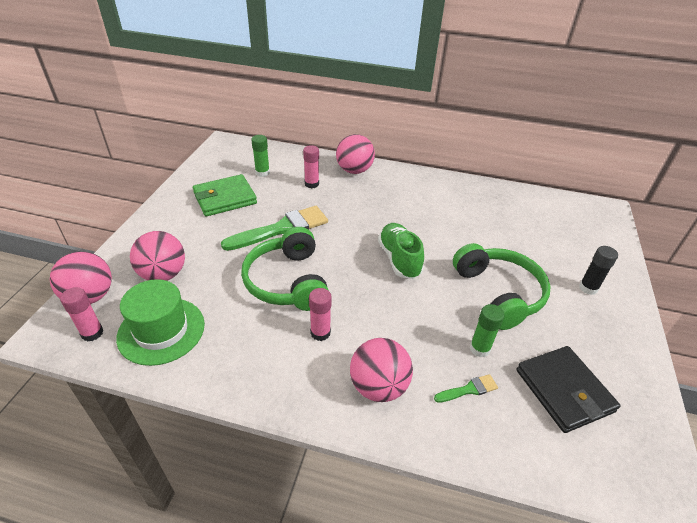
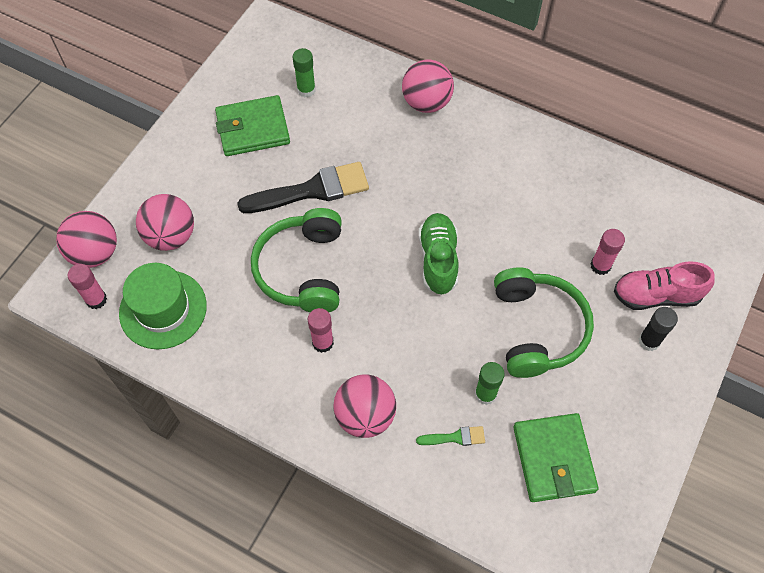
camera: 15 degrees right, 20 degrees up
green brush [221,206,328,251] -> black brush [237,162,369,213]
pink glue stick [303,145,319,188] -> pink glue stick moved to [591,229,625,275]
black wallet [516,346,620,433] -> green wallet [513,413,599,502]
none -> pink shoe [614,261,715,310]

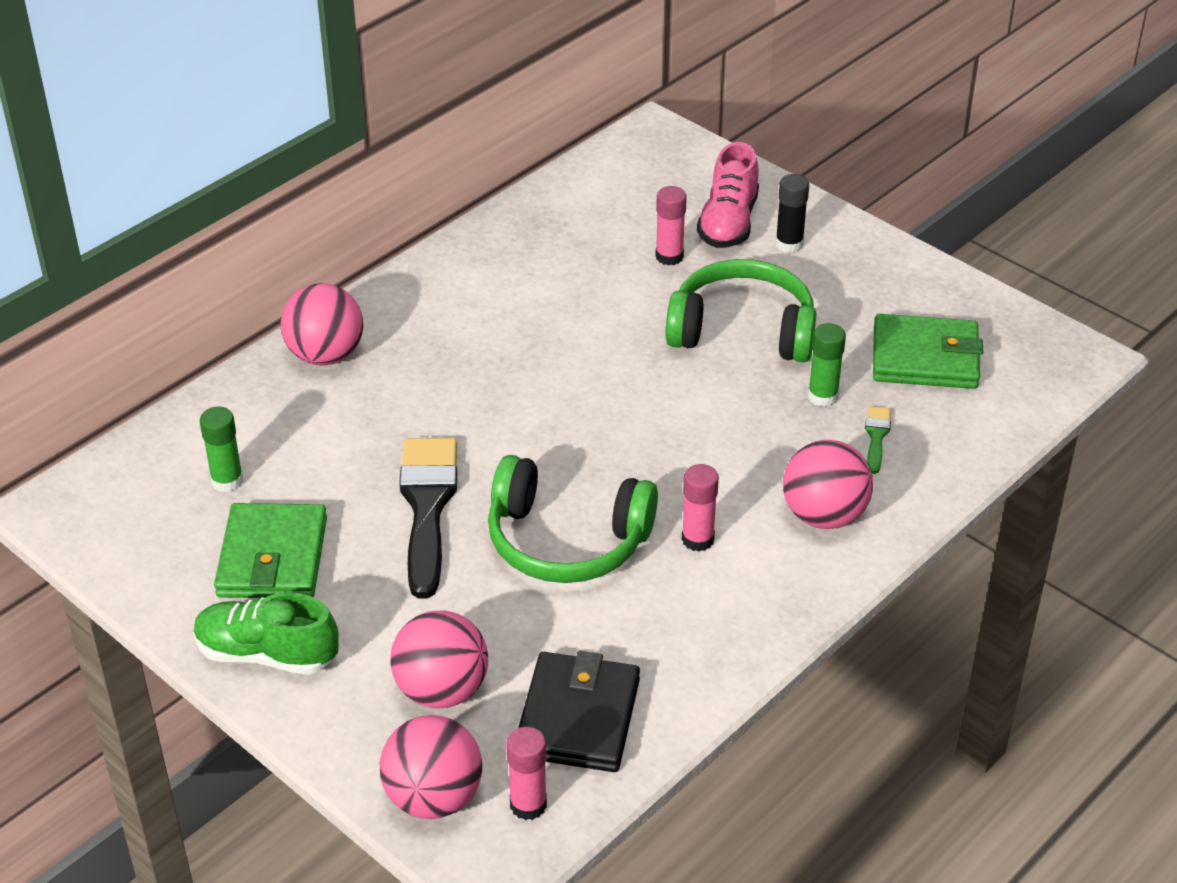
camera: 75 degrees left, 20 degrees down
green hat [119,263,207,349] -> black wallet [518,651,640,772]
green shoe [419,213,459,295] -> green shoe moved to [194,592,339,675]

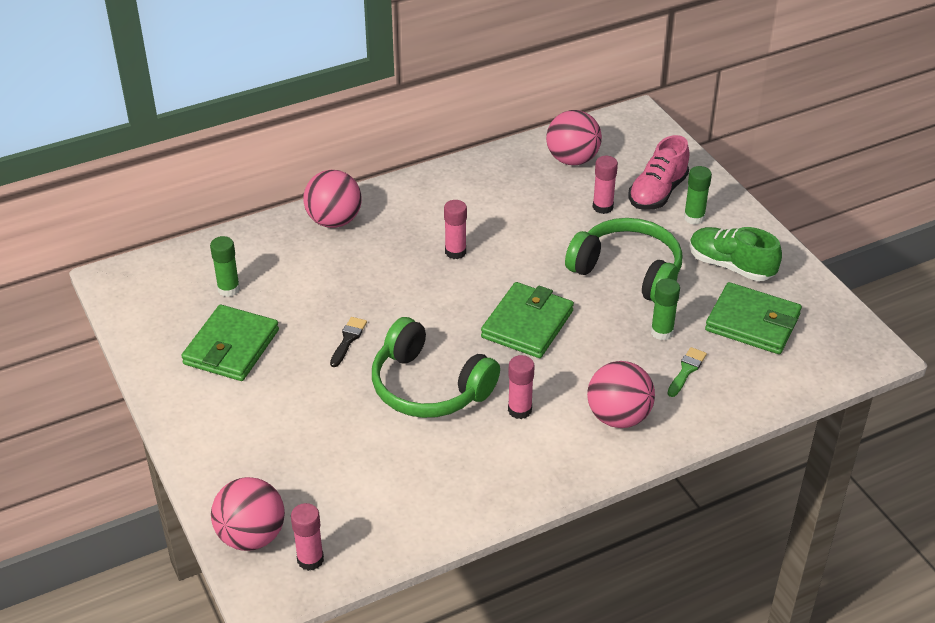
camera: 20 degrees right, 0 degrees up
green shoe [194,592,339,675] -> green shoe moved to [690,227,782,281]
pink ball [390,610,488,708] -> pink ball moved to [546,110,602,165]
black brush [399,438,457,599] -> black brush [330,317,367,367], size x0.46
black wallet [518,651,640,772] -> none
black glue stick [775,174,809,253] -> green glue stick [684,166,712,225]
none -> pink glue stick [444,200,467,259]
none -> green wallet [481,282,574,358]

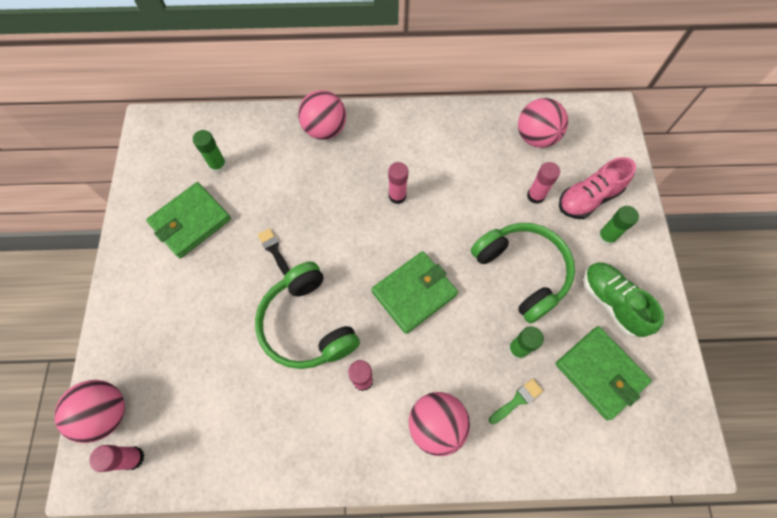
camera: 25 degrees right, 25 degrees up
black brush [330,317,367,367] -> black brush turned 75 degrees counterclockwise [258,228,290,276]

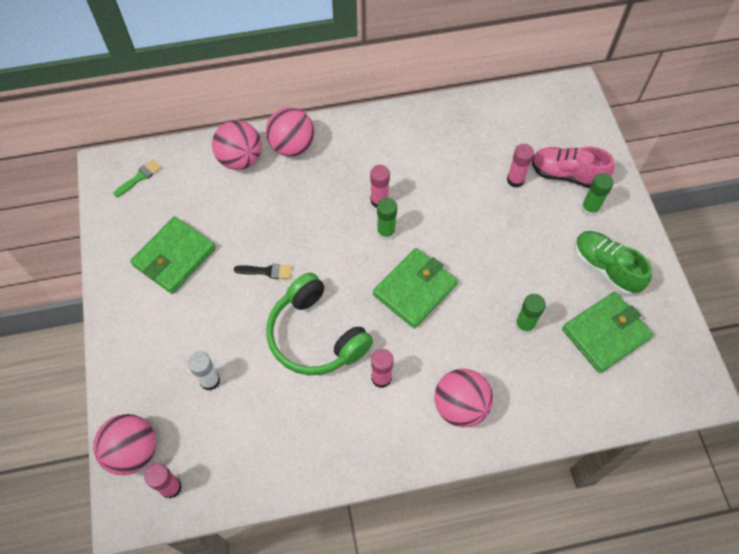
camera: 10 degrees left, 5 degrees down
green glue stick [193,130,227,173] -> green glue stick moved to [377,198,397,241]
black brush [258,228,290,276] -> black brush turned 135 degrees clockwise [234,264,291,279]
green headphones [471,223,575,323] -> none
green brush [489,379,543,424] -> green brush moved to [114,160,161,197]
pink ball [518,98,568,148] -> pink ball moved to [212,120,262,170]
green wallet [555,326,652,420] -> green wallet turned 75 degrees counterclockwise [562,292,653,373]
pink shoe [559,157,636,219] -> pink shoe turned 60 degrees clockwise [532,146,615,188]
none -> white glue stick [188,352,220,390]

